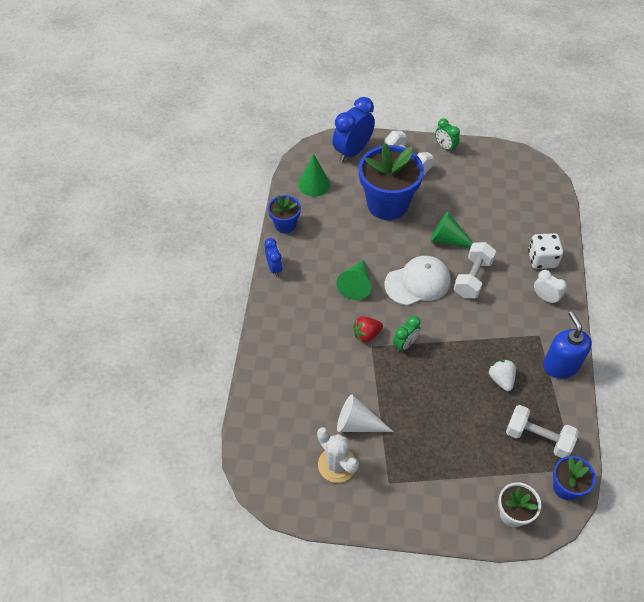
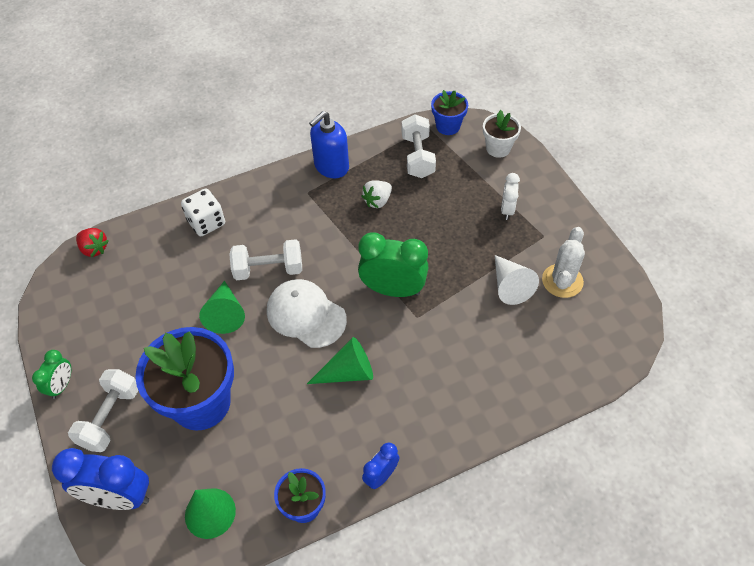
camera: 120 degrees left, 0 degrees up
red strawberry [353,316,383,342] -> red strawberry moved to [76,228,109,257]
green clock [393,316,420,352] -> green clock [358,232,428,297], size x1.84
white clock [534,270,567,305] -> white clock moved to [501,173,520,220]

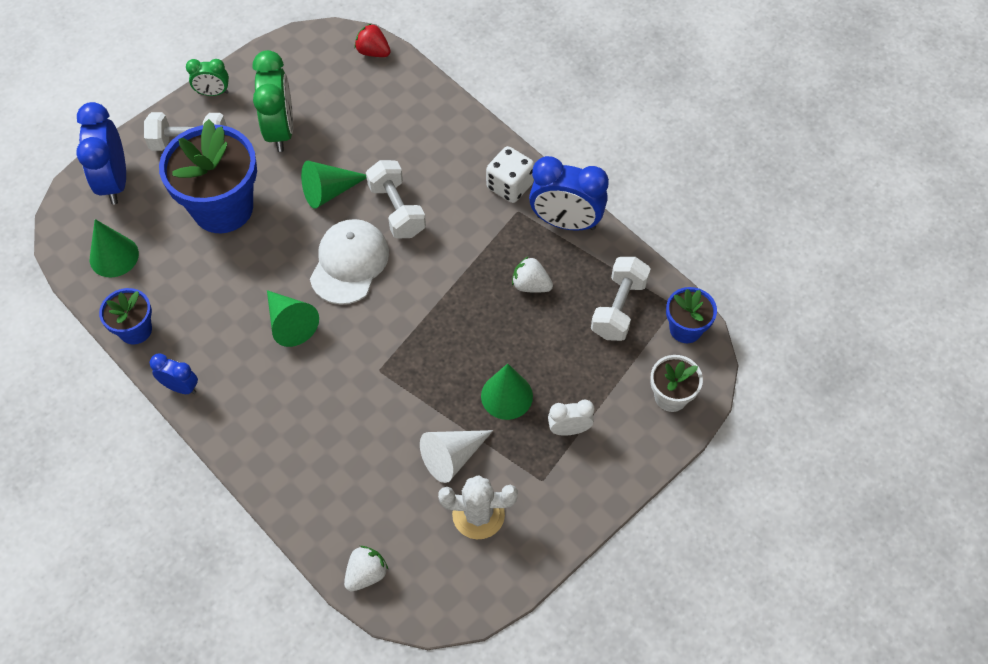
camera: 70 degrees right, 5 degrees up
red strawberry [76,228,109,257] -> red strawberry turned 105 degrees clockwise [355,23,391,57]
white dice [181,189,225,236] -> white dice moved to [486,146,534,203]
blue soap dispenser [309,111,349,178] -> blue clock [529,156,609,231]
green clock [358,232,428,297] -> green clock moved to [252,50,293,152]
white dumbbell [402,114,436,178] -> white dumbbell turned 45 degrees counterclockwise [591,257,651,341]
none -> white strawberry [344,546,388,591]
none -> green cone [481,363,533,420]

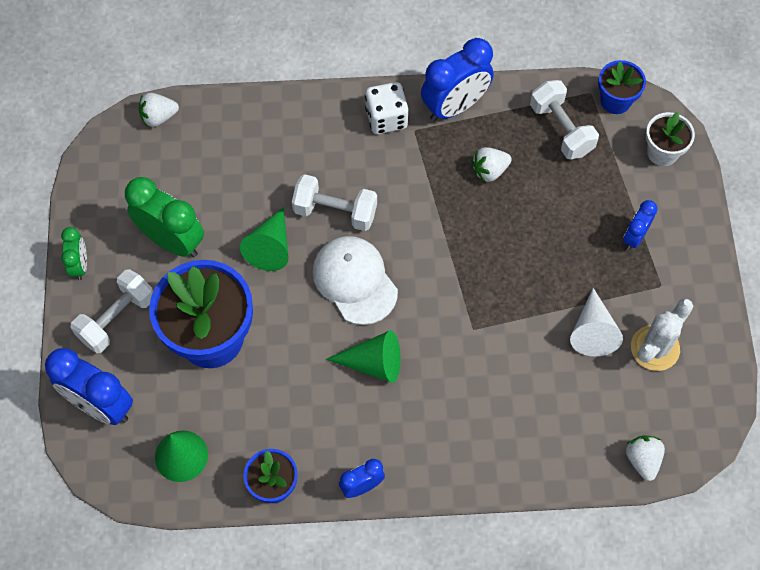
camera: 50 degrees left, 5 degrees up
green clock [186,59,229,96] -> green clock turned 45 degrees counterclockwise [61,227,87,280]
red strawberry [355,23,391,57] -> white strawberry [139,93,179,127]
green cone [481,363,533,420] -> none
white clock [548,400,594,436] -> blue clock [623,200,658,250]

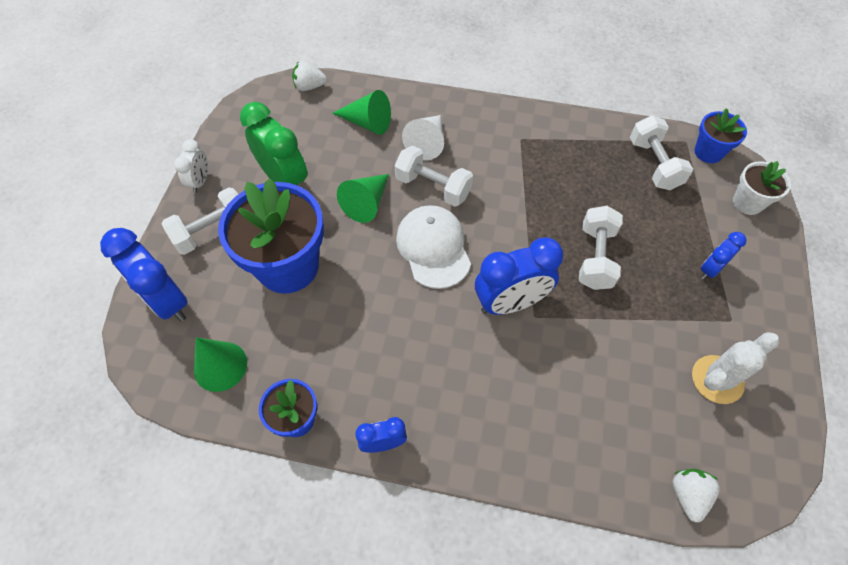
camera: 15 degrees right, 5 degrees down
green clock [61,227,87,280] -> white clock [174,139,208,193]
green cone [326,330,401,383] -> green cone moved to [333,90,391,135]
white dice [365,82,408,134] -> none
blue clock [421,38,494,121] -> blue clock moved to [475,237,563,315]
white strawberry [472,147,512,182] -> none
white cone [570,288,623,356] -> white cone moved to [402,115,444,160]
none -> white dumbbell [579,206,623,290]

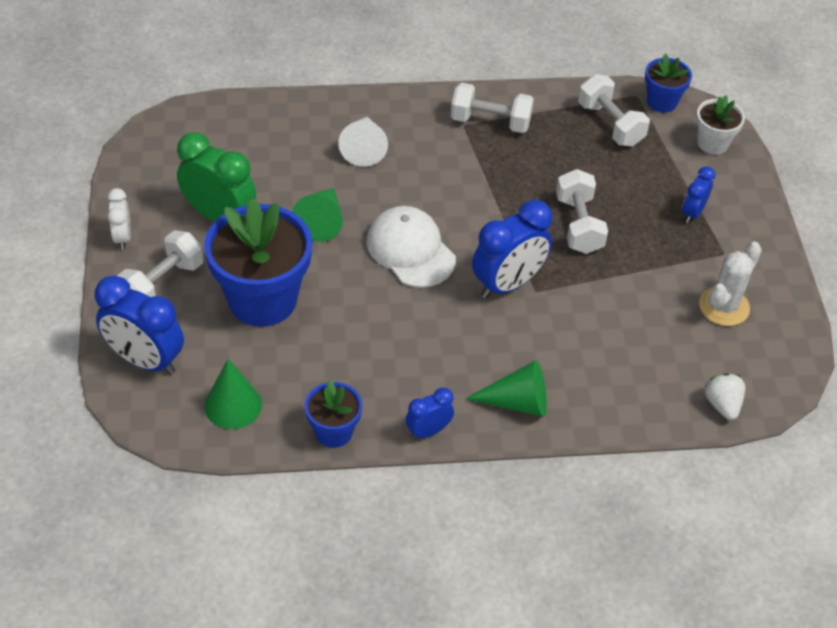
camera: 20 degrees left, 10 degrees down
white strawberry [292,61,327,91] -> none
green cone [333,90,391,135] -> green cone moved to [465,360,547,417]
white dumbbell [394,146,473,207] -> white dumbbell moved to [451,83,534,133]

